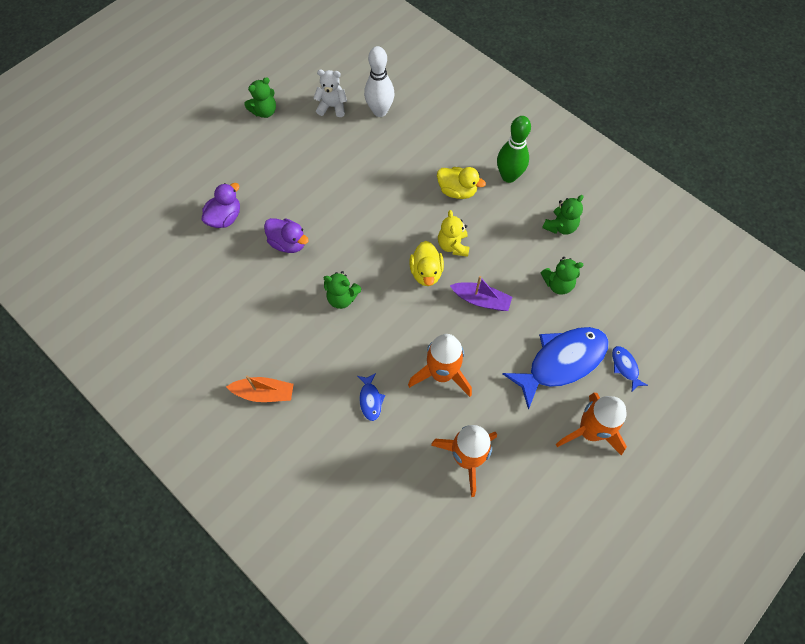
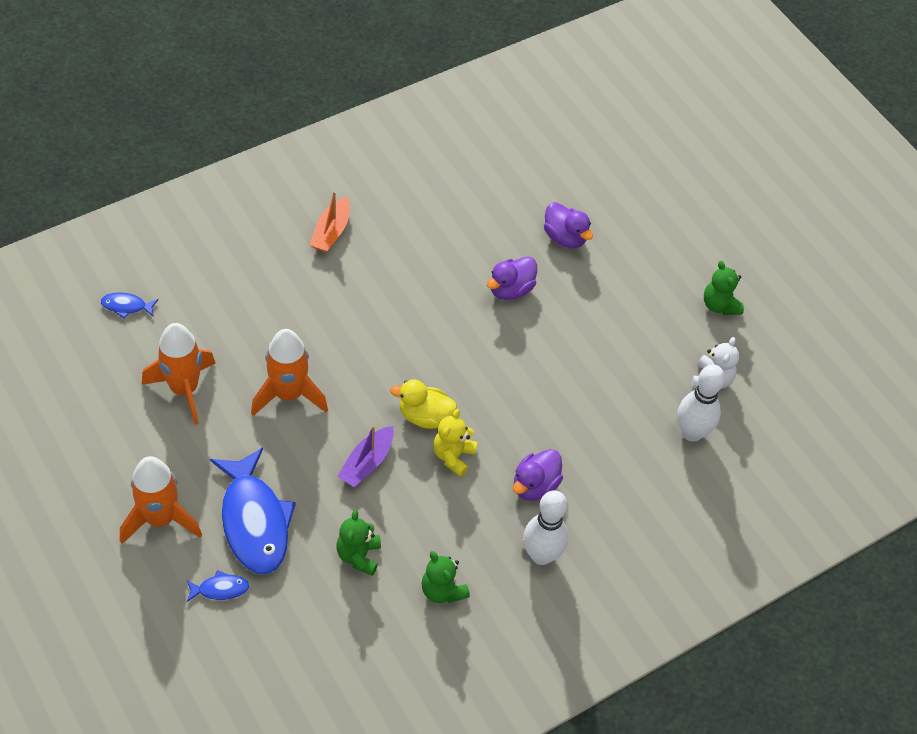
camera: 100 degrees right, 10 degrees down
green teddy bear [324,271,362,309] -> none
blue fish [358,373,385,421] -> blue fish moved to [101,292,159,319]
yellow duck [437,167,486,199] -> purple duck [513,449,563,501]
yellow teddy bear [438,210,470,257] -> yellow teddy bear turned 75 degrees counterclockwise [434,409,478,477]
green bowling pin [497,116,531,183] -> white bowling pin [523,490,568,565]

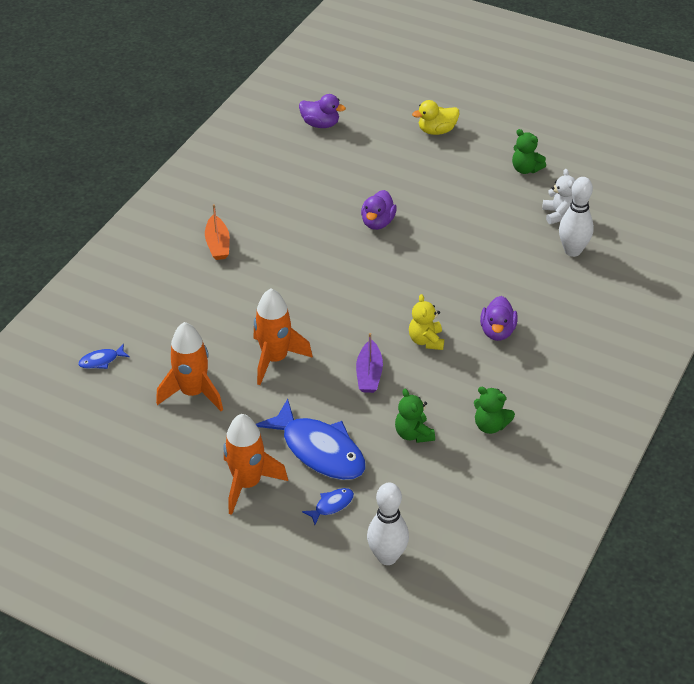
camera: 25 degrees left, 10 degrees down
yellow duck [390,379,457,429] -> yellow duck moved to [412,100,460,135]
white bowling pin [523,490,568,565] -> white bowling pin moved to [367,483,409,565]
purple duck [544,202,593,248] -> purple duck moved to [299,94,346,128]

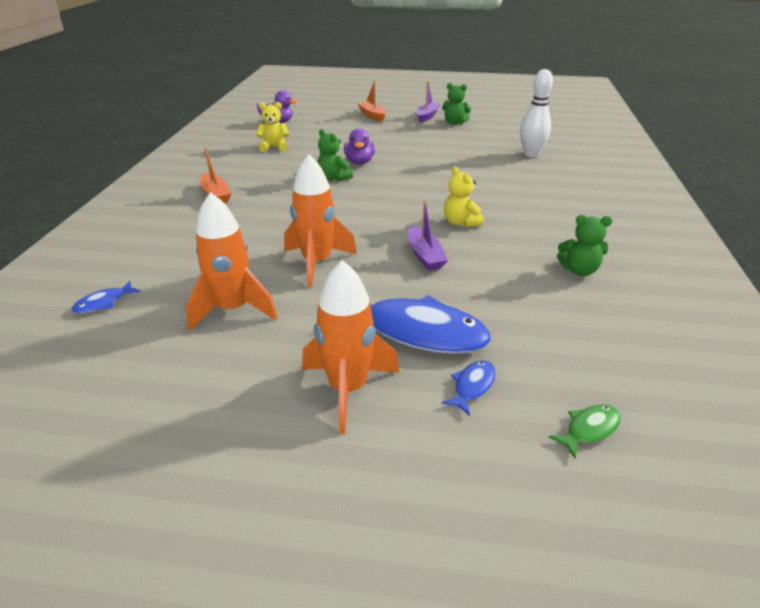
camera: 20 degrees left, 10 degrees down
white bowling pin [367,483,409,565] -> green fish [549,405,621,459]
green teddy bear [395,389,435,443] -> green teddy bear moved to [317,129,353,181]
yellow duck [412,100,460,135] -> orange boat [357,81,386,121]
purple duck [480,296,518,341] -> none
white teddy bear [542,169,575,224] -> none
none -> yellow teddy bear [256,102,289,152]
none -> purple boat [417,81,440,123]

